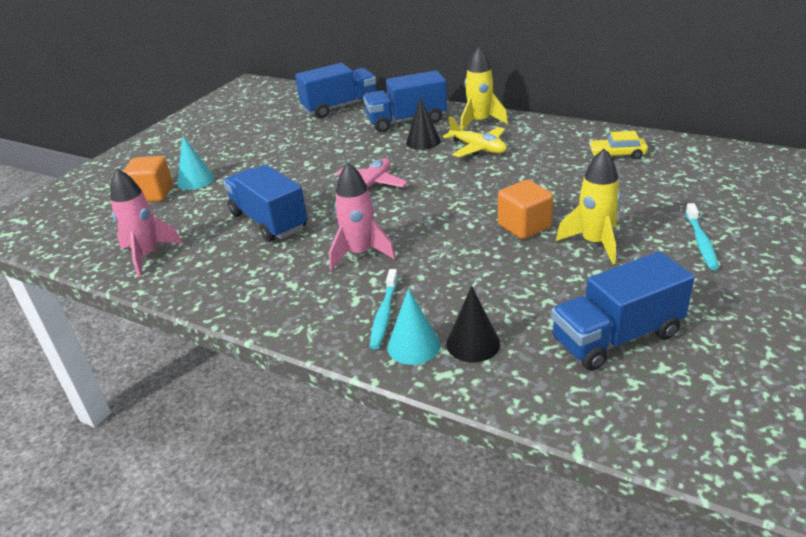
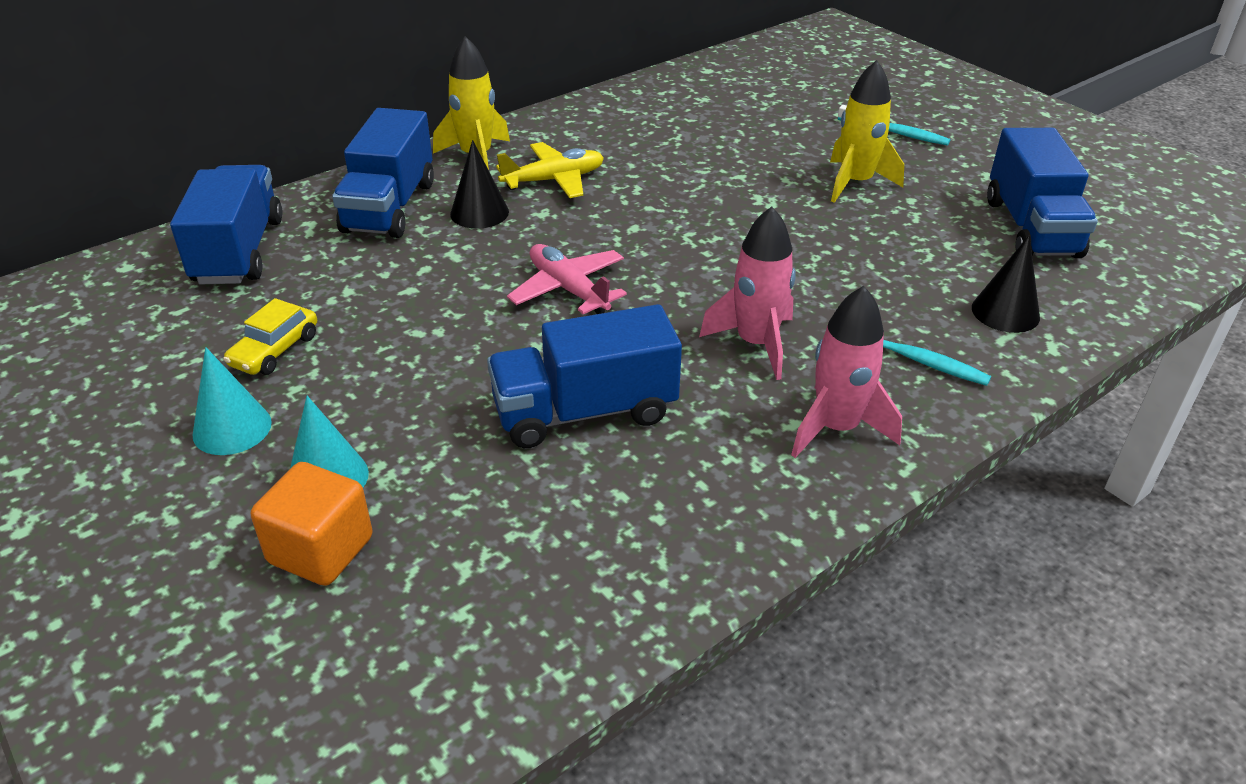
camera: 70 degrees left, 5 degrees up
pink rocket [110,169,182,277] -> pink rocket moved to [791,286,902,458]
turquoise cone [387,288,440,365] -> turquoise cone moved to [192,347,272,455]
orange cube [498,180,553,239] -> none
yellow car [590,131,648,159] -> yellow car moved to [223,298,317,375]

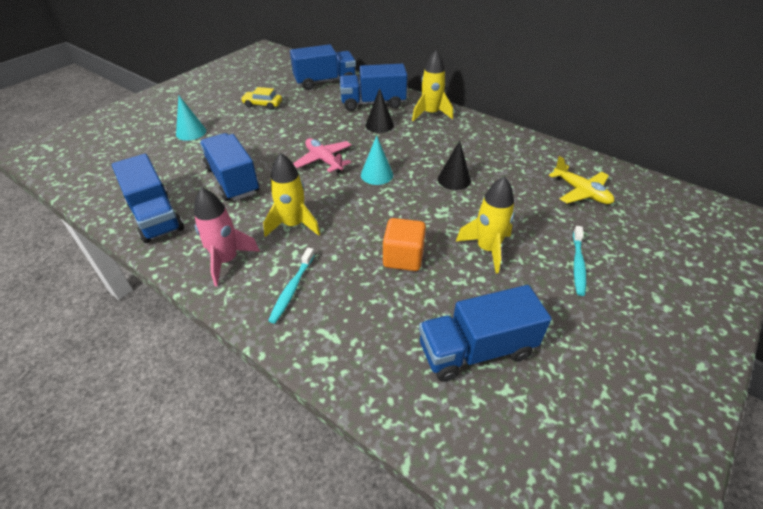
camera: 75 degrees right, 5 degrees up
turquoise cone [192,347,272,455] -> turquoise cone moved to [361,135,393,185]
orange cube [251,462,372,586] -> orange cube moved to [383,218,426,271]
yellow plane [496,142,604,198] -> yellow plane moved to [549,156,614,204]
pink plane [507,244,627,314] -> pink plane turned 75 degrees counterclockwise [293,138,352,173]
pink rocket [699,206,796,380] -> yellow rocket [263,153,320,237]
black cone [972,235,1040,333] -> black cone moved to [438,140,471,190]
none -> blue truck [112,154,184,243]

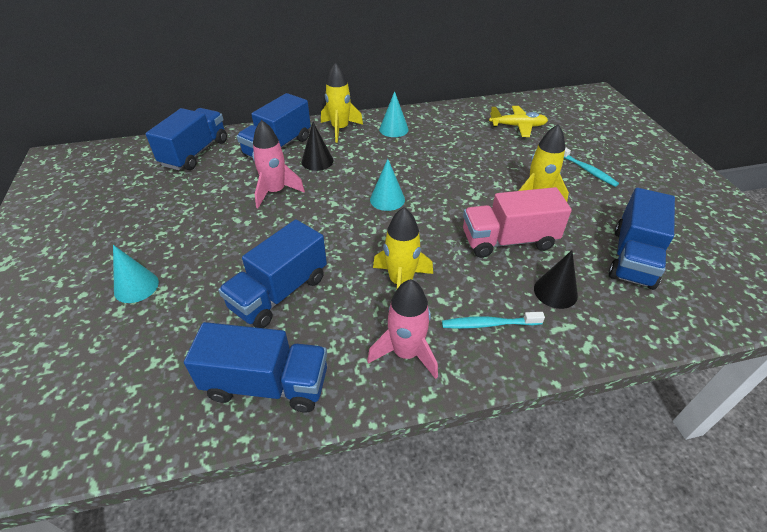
camera: 50 degrees left, 0 degrees up
blue truck [200,133,260,201] -> blue truck turned 60 degrees counterclockwise [218,219,327,328]
yellow car [241,87,282,110] -> none
turquoise toothbrush [268,248,315,324] -> turquoise toothbrush turned 120 degrees clockwise [442,312,545,329]
pink plane [293,138,352,173] -> none
orange cube [383,218,426,271] -> pink truck [463,187,572,258]
black cone [438,140,471,190] -> black cone moved to [534,250,578,309]
none -> pink rocket [252,120,305,208]
none -> turquoise cone [379,91,409,137]

